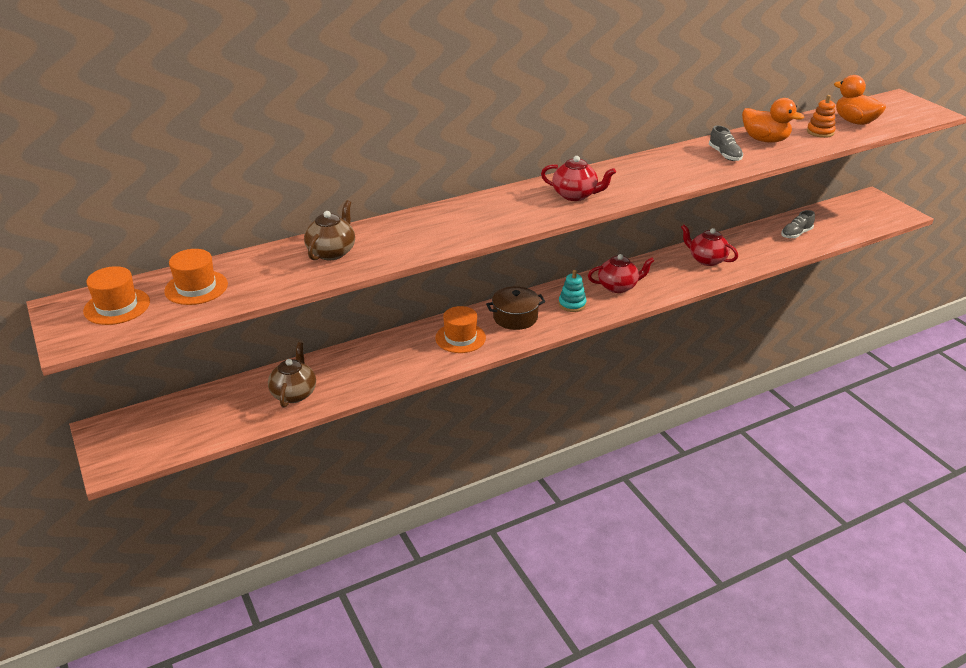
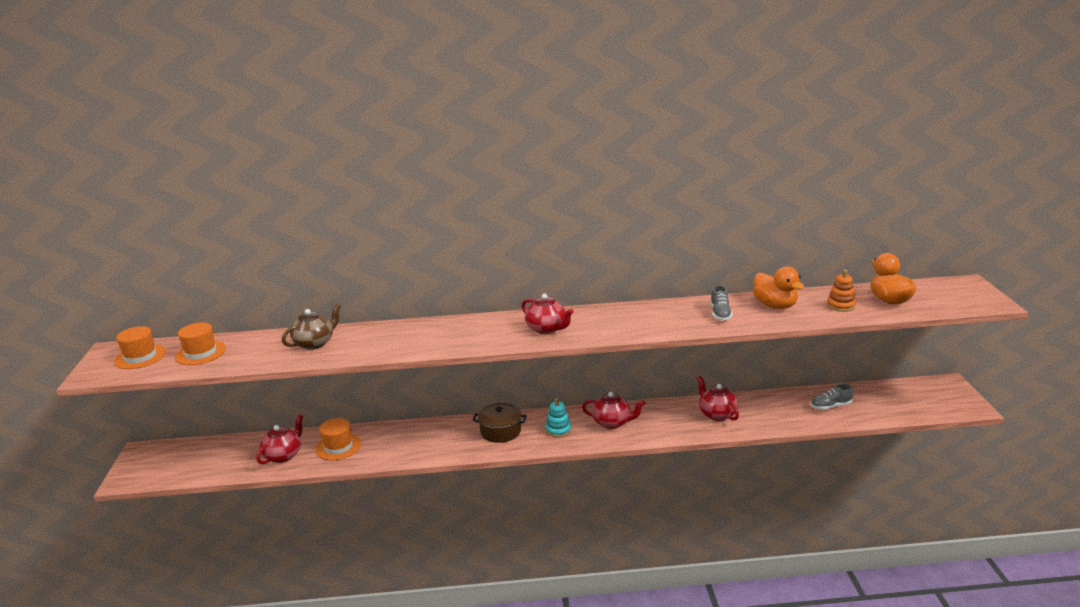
camera: 25 degrees right, 10 degrees down
brown teapot [268,342,316,408] -> red teapot [256,414,303,464]
orange hat [435,306,486,353] -> orange hat moved to [315,418,361,461]

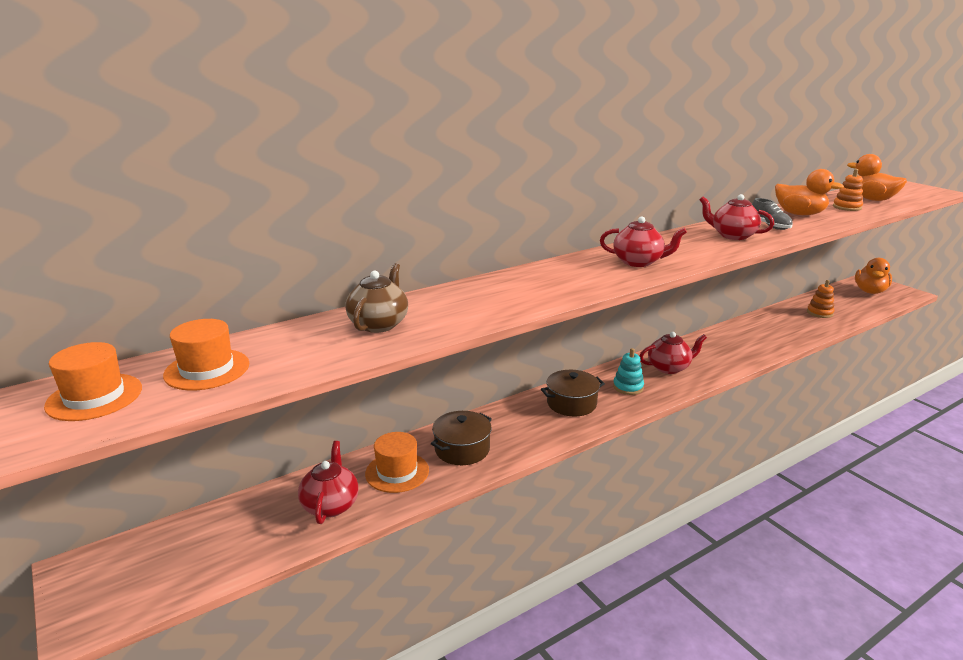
camera: 30 degrees left, 0 degrees up
red teapot [697,376,739,421] -> red teapot moved to [700,194,774,240]
grey shoe [811,384,853,410] -> orange stacking toy [807,280,834,318]
none -> brown pot [431,411,492,465]
none -> orange duck [855,258,892,294]

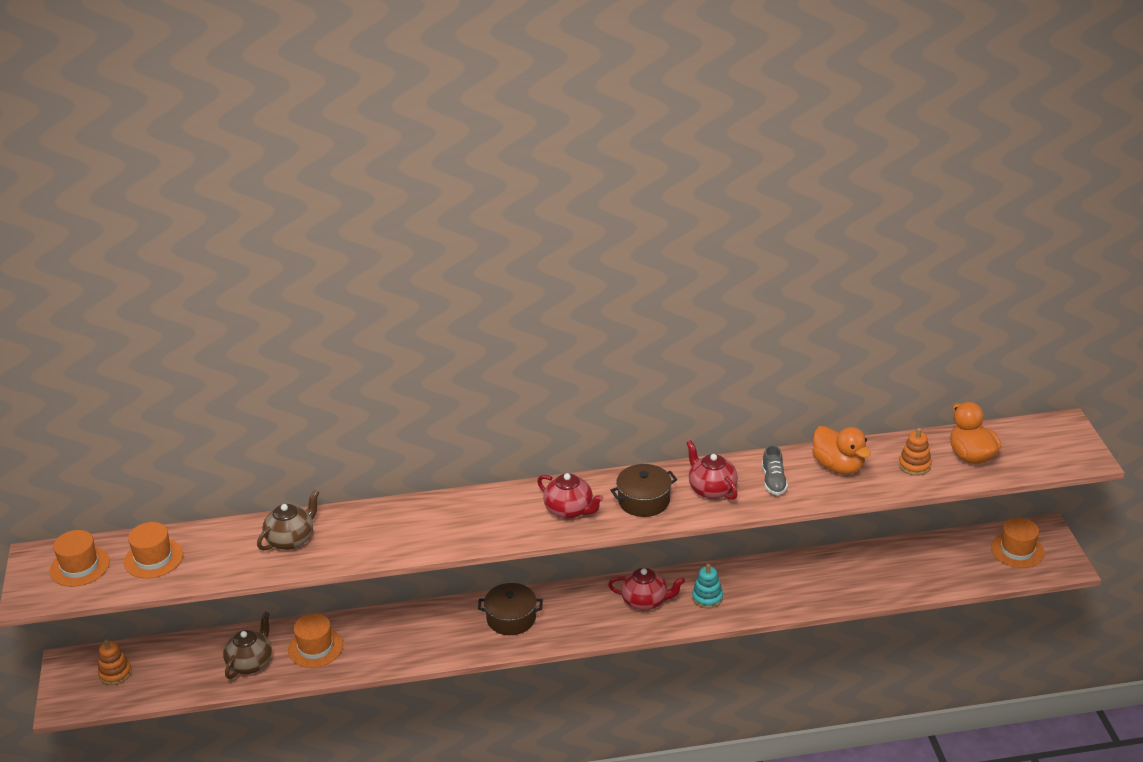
camera: 25 degrees right, 10 degrees up
red teapot [298,441,359,524] -> brown teapot [223,612,272,679]
brown pot [431,411,492,465] -> brown pot moved to [610,464,677,517]
turquoise stacking toy [613,348,644,395] -> turquoise stacking toy moved to [692,564,723,608]
orange stacking toy [807,280,834,318] -> orange stacking toy moved to [98,640,132,685]
orange duck [855,258,892,294] -> orange hat [991,518,1045,568]

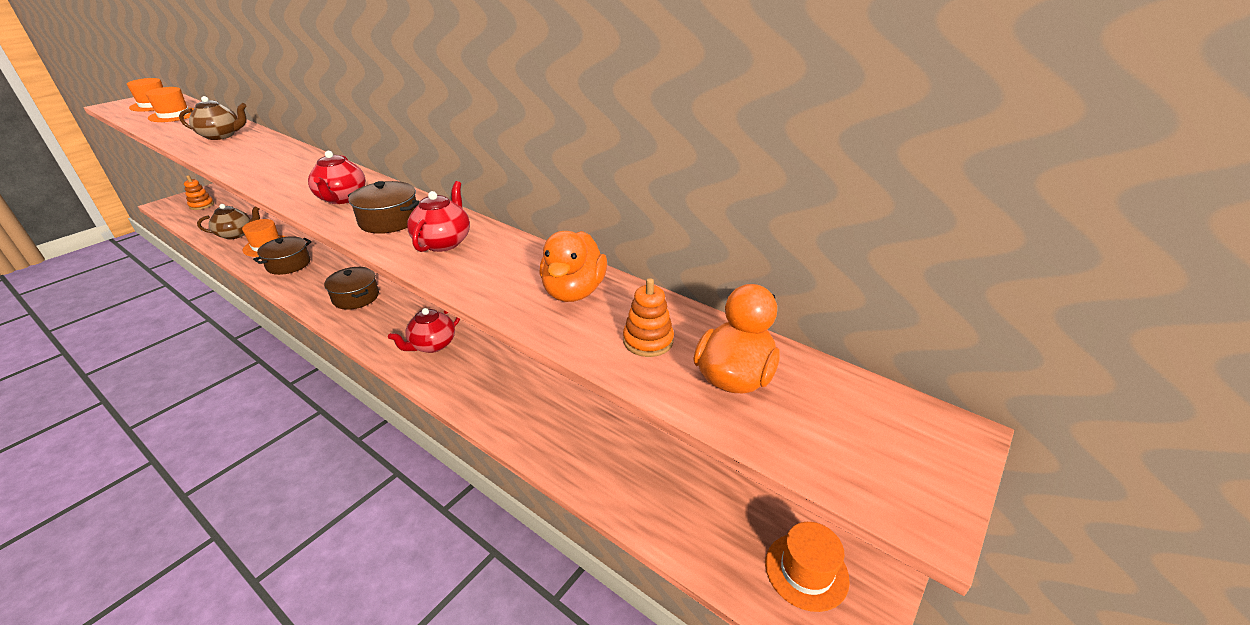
camera: 45 degrees right, 0 degrees up
red teapot [608,568,685,610] -> red teapot turned 75 degrees clockwise [388,308,460,353]
turquoise stacking toy [692,564,723,608] -> none
grey shoe [762,445,788,495] -> none
none -> brown pot [253,236,312,275]

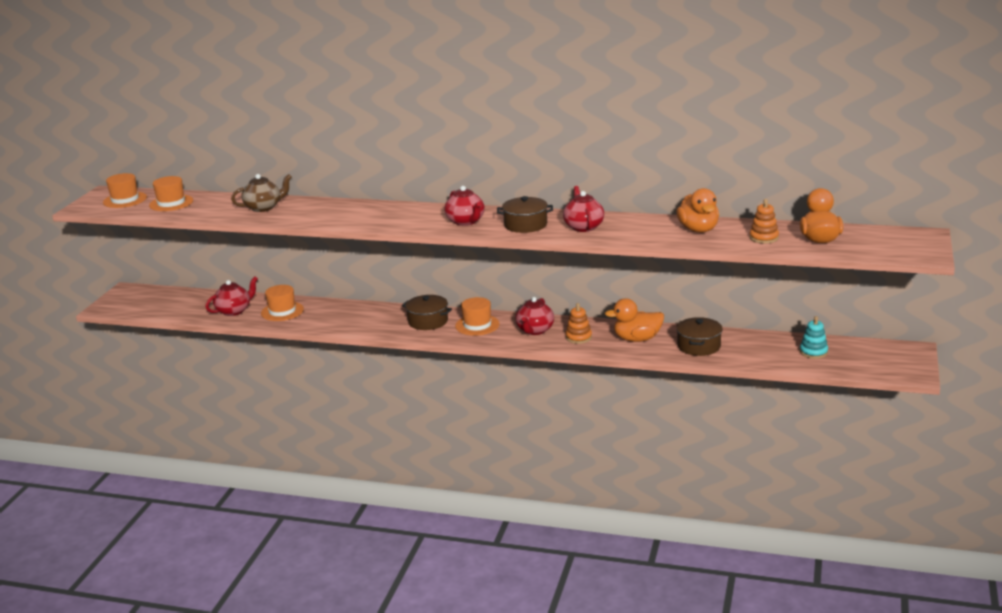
camera: 20 degrees left, 10 degrees down
orange stacking toy [184,175,214,210] -> orange stacking toy moved to [566,303,592,344]
brown teapot [197,204,260,239] -> red teapot [205,277,258,316]
brown pot [253,236,312,275] -> brown pot moved to [676,317,723,356]
orange hat [765,522,850,612] -> orange hat moved to [455,297,500,336]
none -> orange duck [605,298,664,342]
none -> turquoise stacking toy [800,316,828,359]

